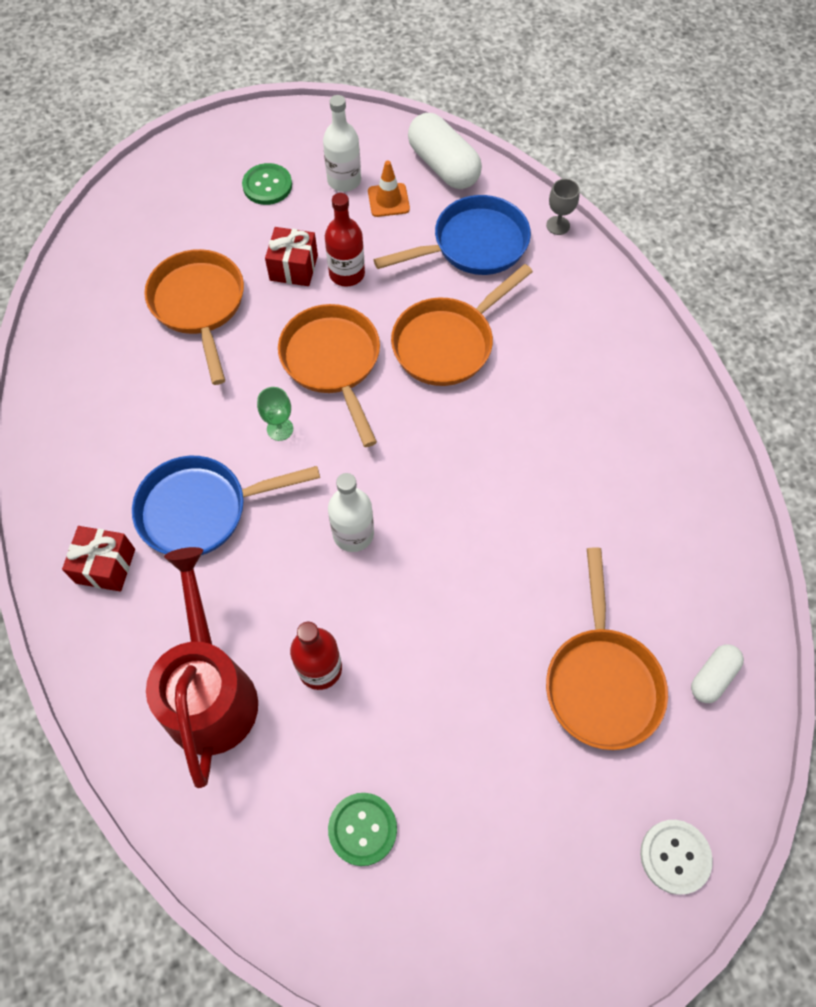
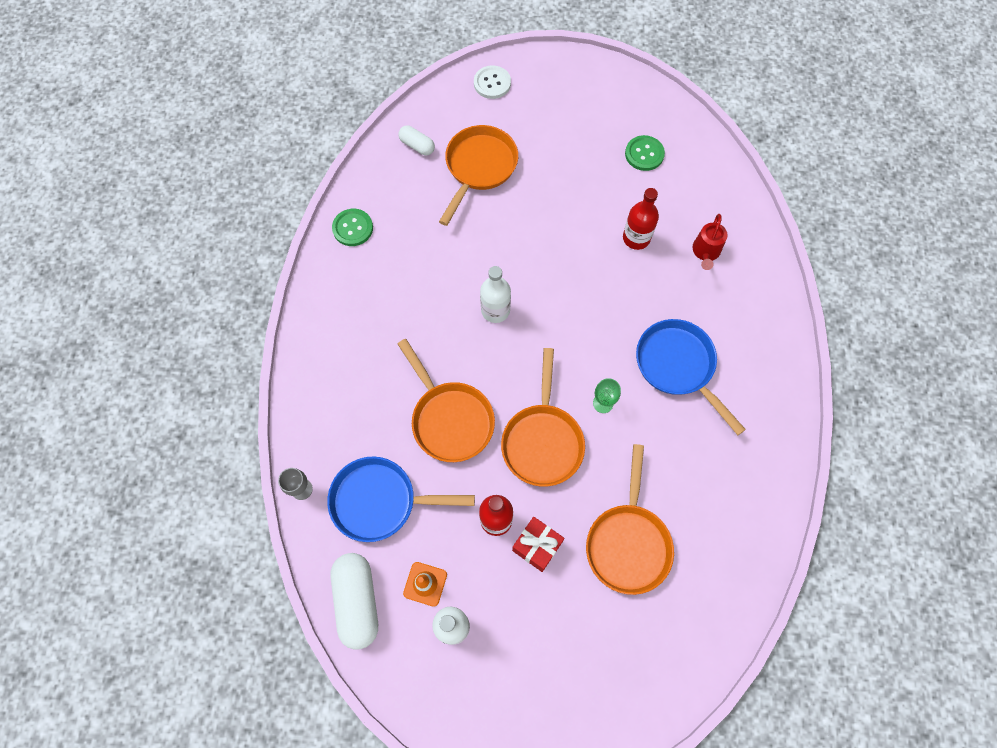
camera: 155 degrees left, 5 degrees up
red gift [62,526,135,592] -> none
blue pan [132,456,320,555] -> blue pan turned 135 degrees counterclockwise [636,319,746,435]
red watering can [146,547,258,788] -> red watering can [692,214,727,270], size x0.49
green button [242,163,292,205] -> green button moved to [332,209,373,246]
white bottle [328,473,374,552] -> white bottle moved to [480,266,511,323]
orange pan [391,264,533,386] -> orange pan turned 75 degrees clockwise [398,339,495,462]
white capsule [691,644,744,703] -> white capsule turned 60 degrees clockwise [398,126,435,155]

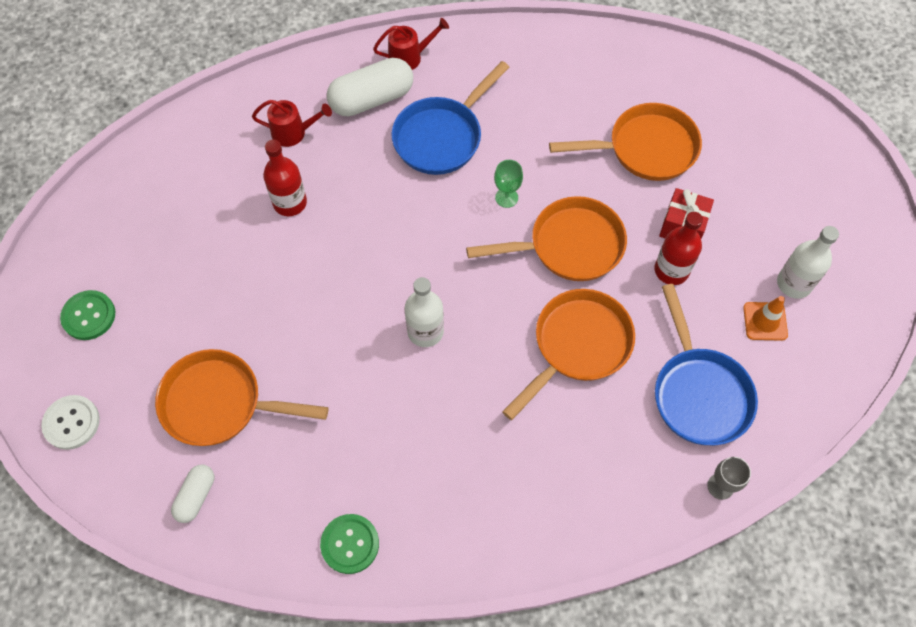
camera: 105 degrees left, 5 degrees down
white capsule [330,553,378,650] -> white capsule moved to [327,58,413,116]
green button [625,135,665,171] -> green button moved to [60,290,115,340]
none -> red watering can [373,18,449,70]

